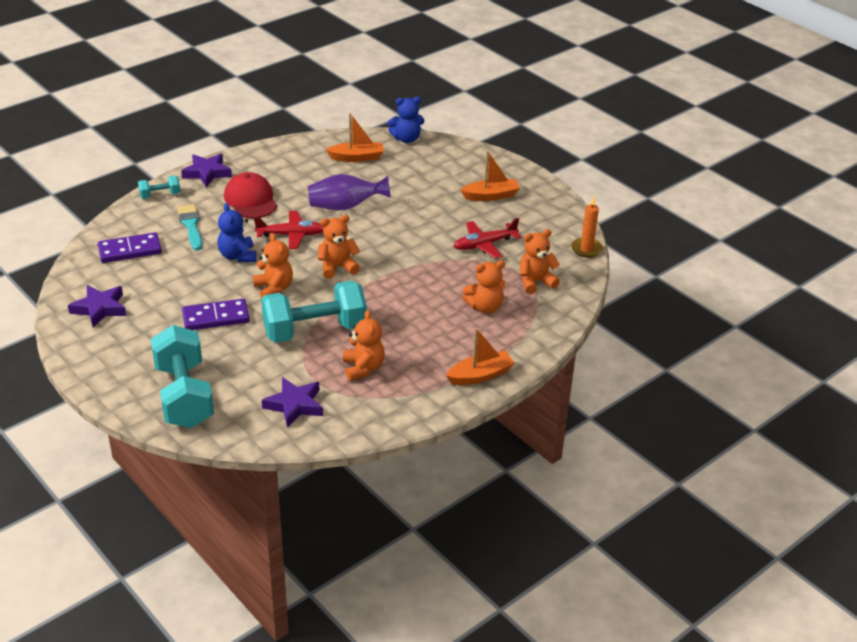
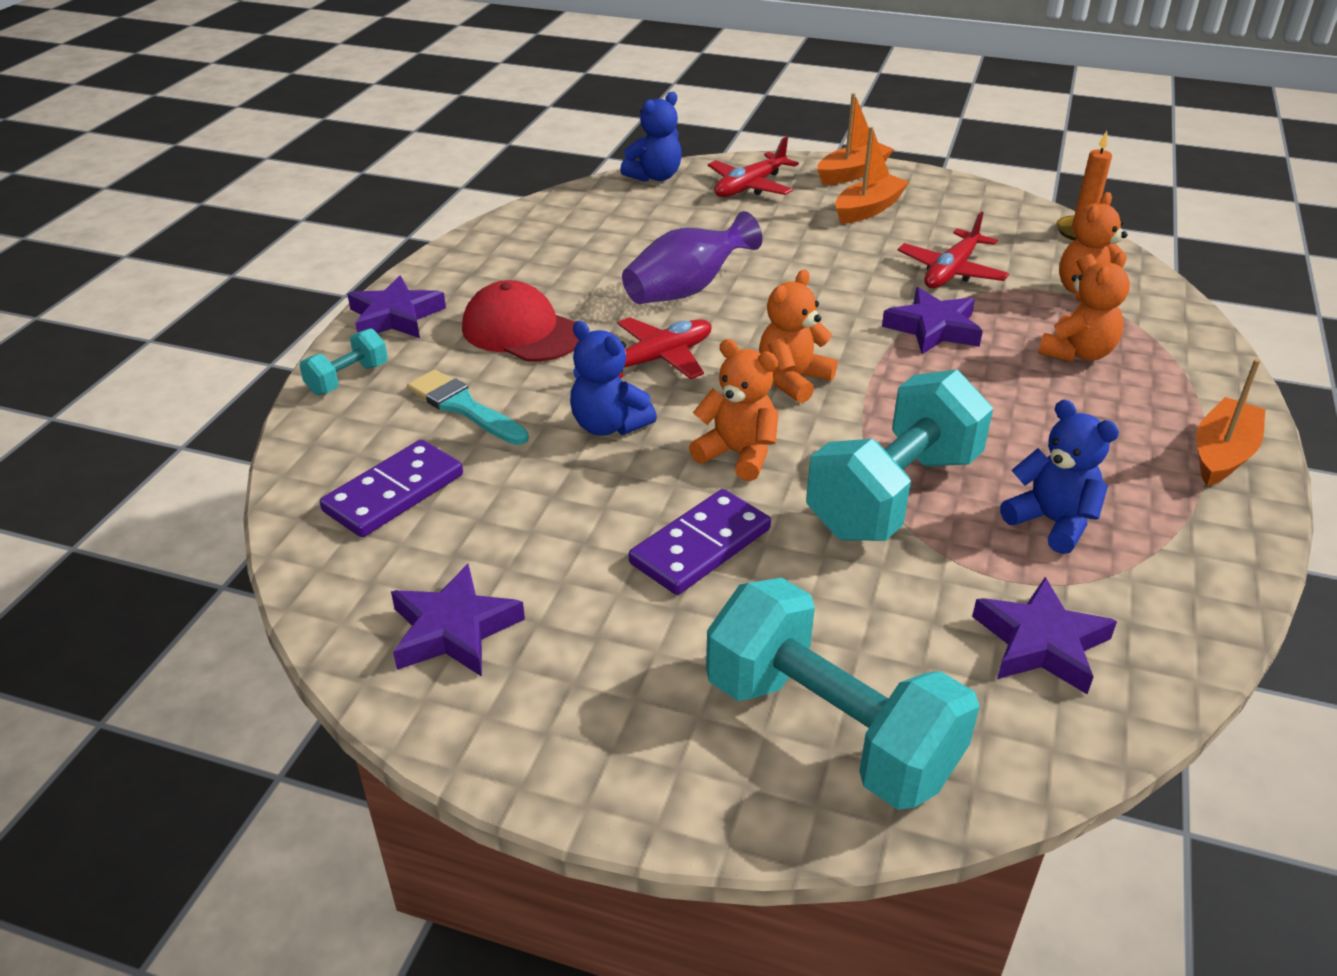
camera: 30 degrees left, 0 degrees up
orange boat [326,113,384,162] -> orange boat moved to [817,93,894,185]
orange teddy bear [343,310,385,381] -> blue teddy bear [1000,400,1119,554]
none -> red plane [708,137,799,197]
none -> purple star [882,287,983,354]

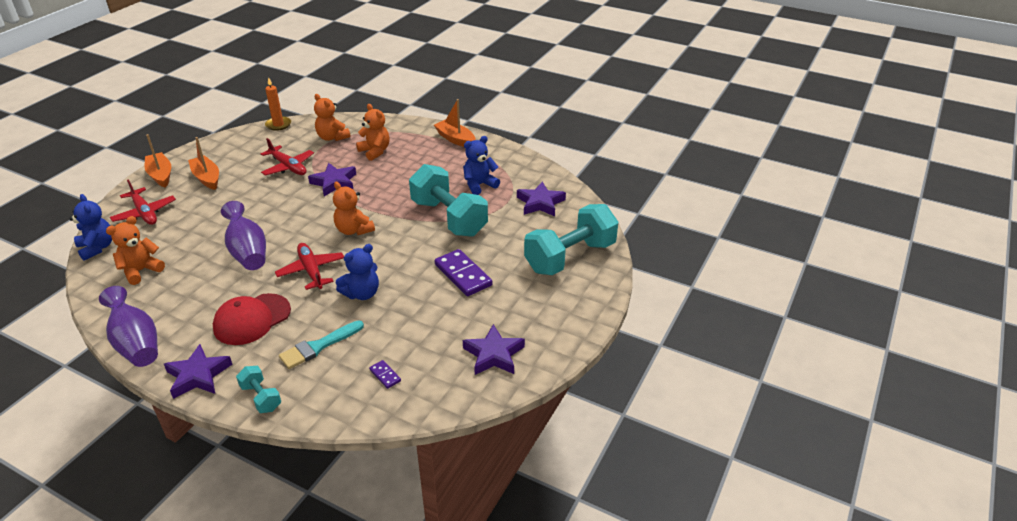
camera: 80 degrees left, 0 degrees up
purple domino [320,440,463,537] -> purple domino [369,360,401,389], size x0.47
orange teddy bear [689,339,779,481] -> orange teddy bear moved to [106,216,165,285]
none -> purple vase [99,286,158,367]

